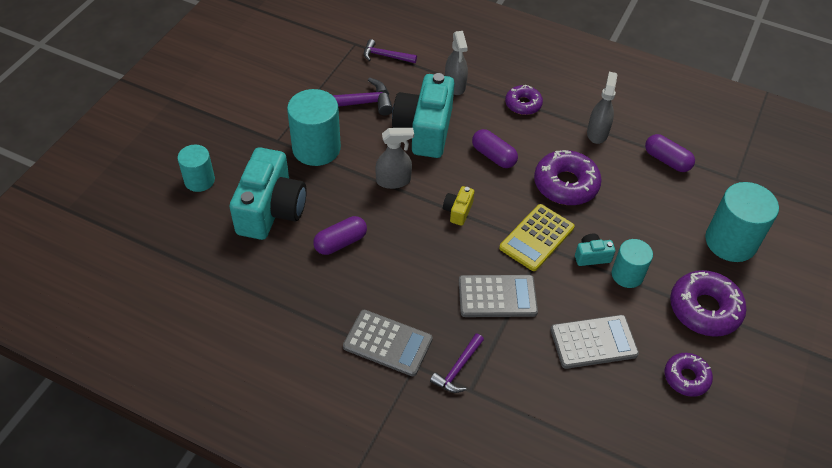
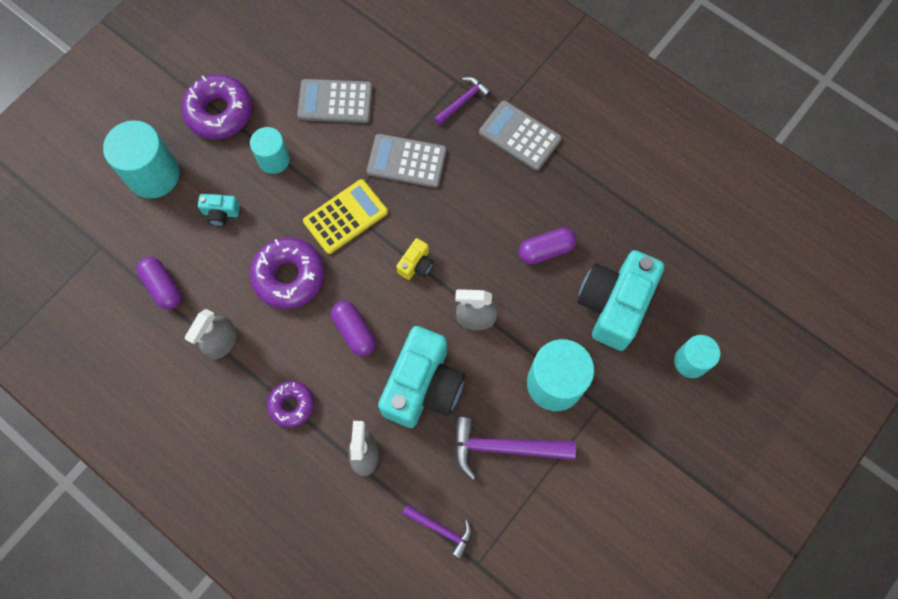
camera: 165 degrees left, 20 degrees up
turquoise camera [575,234,615,266] -> turquoise camera moved to [198,194,240,226]
purple donut [665,353,713,397] -> none

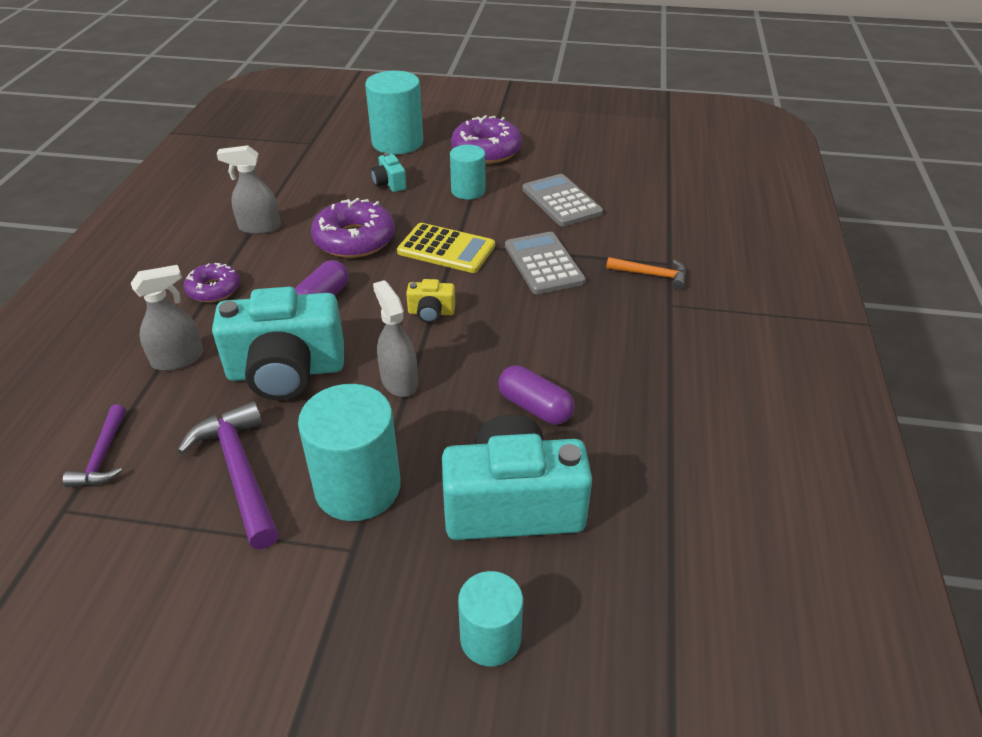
camera: 60 degrees right, 30 degrees down
purple capsule [136,257,182,310] -> none
purple hammer [434,77,492,125] -> orange hammer [606,257,686,290]
grey calculator [479,100,562,171] -> none

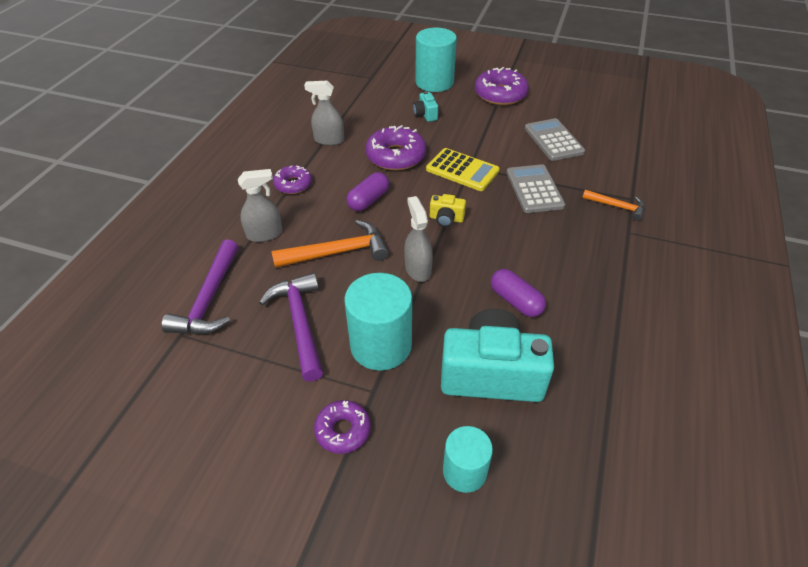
camera: 10 degrees right, 5 degrees up
purple hammer [63,404,126,487] -> purple hammer [161,239,238,334], size x1.70
turquoise camera [212,287,344,400] -> orange hammer [272,220,389,268]
turquoise cylinder [450,145,485,200] -> none
none -> purple donut [314,400,371,454]

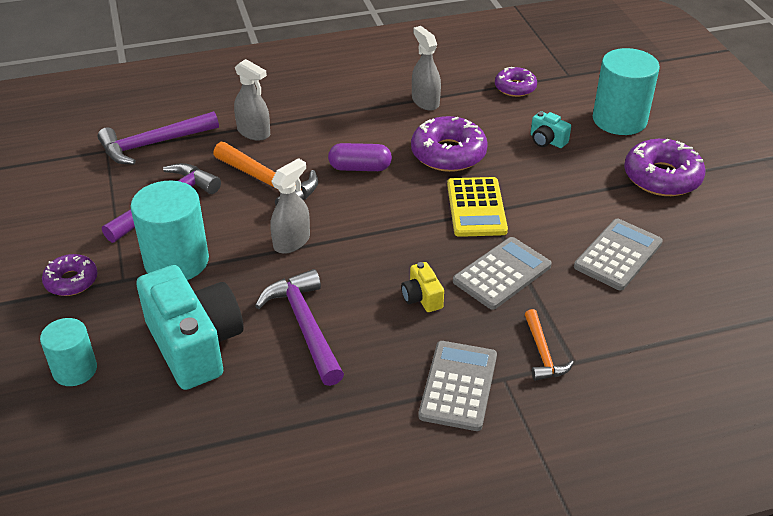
camera: 55 degrees right, 5 degrees down
purple donut [273,165,312,194] -> purple donut moved to [495,67,537,97]
turquoise camera [413,91,438,122] -> turquoise camera turned 90 degrees counterclockwise [531,111,571,148]
yellow camera [430,194,466,227] -> yellow camera moved to [401,262,444,312]
purple capsule [491,269,546,317] -> purple hammer [255,269,344,386]
none -> grey calculator [418,341,497,431]

